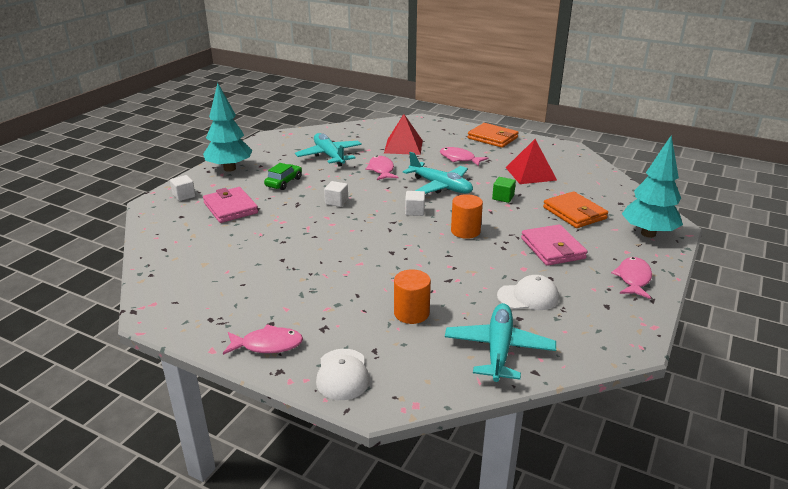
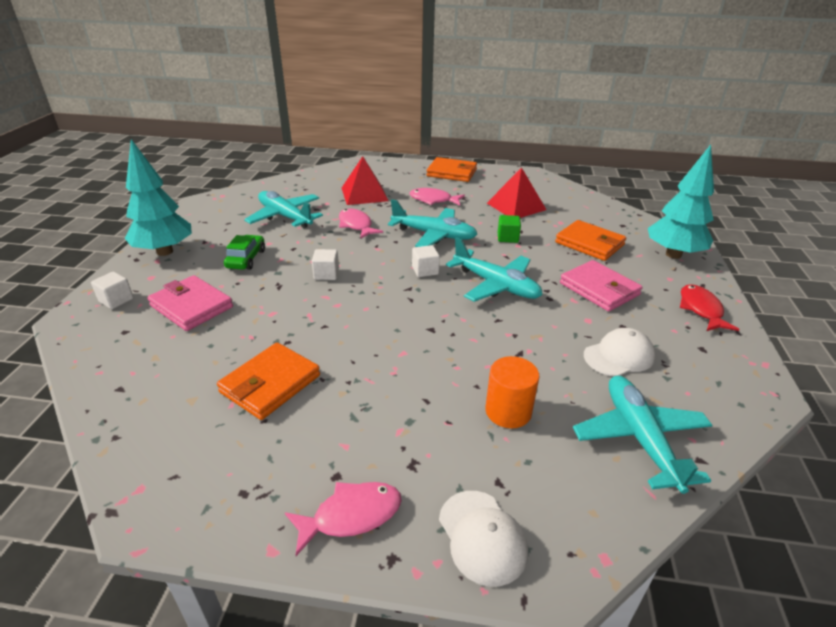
camera: 20 degrees left, 5 degrees up
orange cylinder [451,194,483,239] -> turquoise plane [446,237,543,302]
pink fish [611,257,652,299] -> red fish [680,284,740,331]
none -> orange wallet [217,342,320,420]

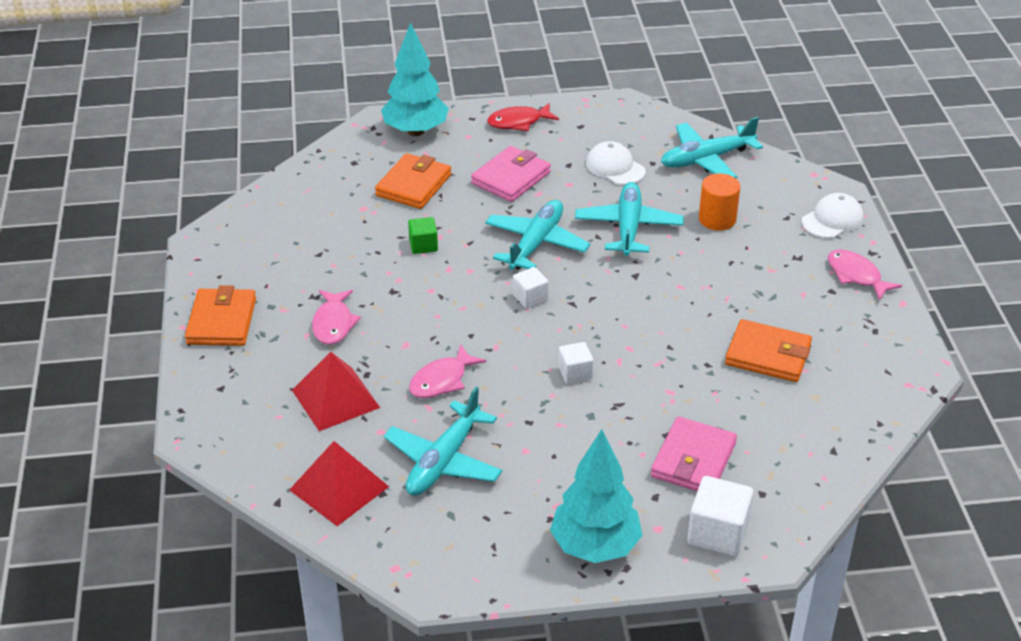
camera: 105 degrees left, 5 degrees up
white cube [91,272,134,309] -> white cube [687,476,754,556], size x1.65
green car [224,235,265,270] -> none
turquoise plane [388,199,477,247] -> turquoise plane moved to [575,182,684,256]
red pyramid [487,167,546,218] -> red pyramid moved to [289,441,389,526]

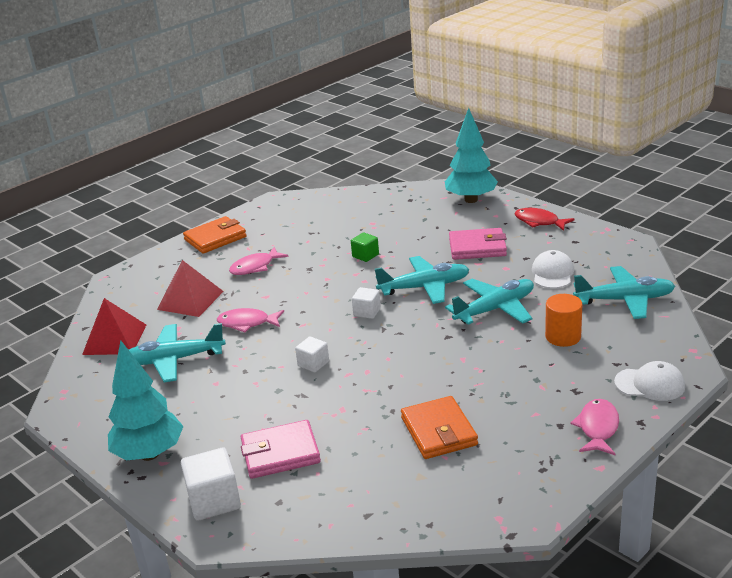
camera: 55 degrees right, 10 degrees down
orange wallet [375,153,451,209] -> none
turquoise plane [661,117,763,178] -> turquoise plane turned 150 degrees clockwise [573,266,675,319]

